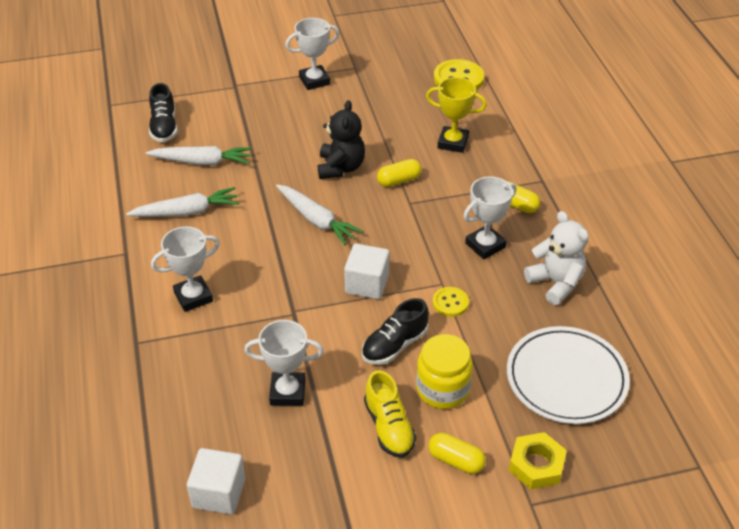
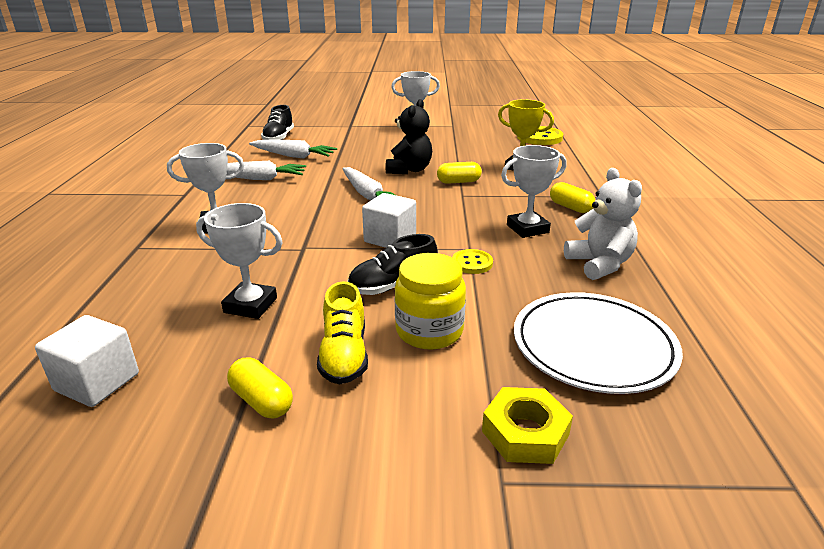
camera: 15 degrees right, 15 degrees down
yellow capsule [429,433,486,474] -> yellow capsule moved to [227,357,293,418]

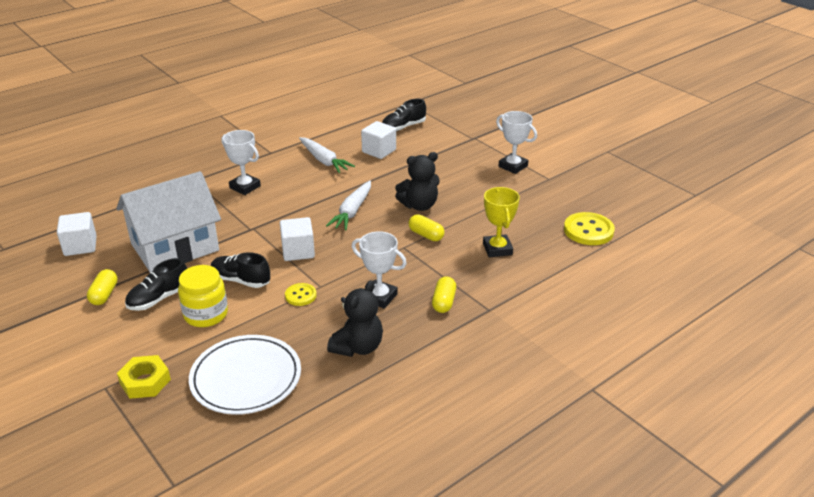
camera: 50 degrees right, 5 degrees up
white trophy [196,203,283,319] -> white house [116,171,221,272]
white carrot [249,139,337,159] -> white cube [361,121,396,159]
yellow shoe [317,282,368,384] -> black shoe [125,258,187,311]
white teddy bear [564,168,642,280] -> black teddy bear [327,280,383,357]

